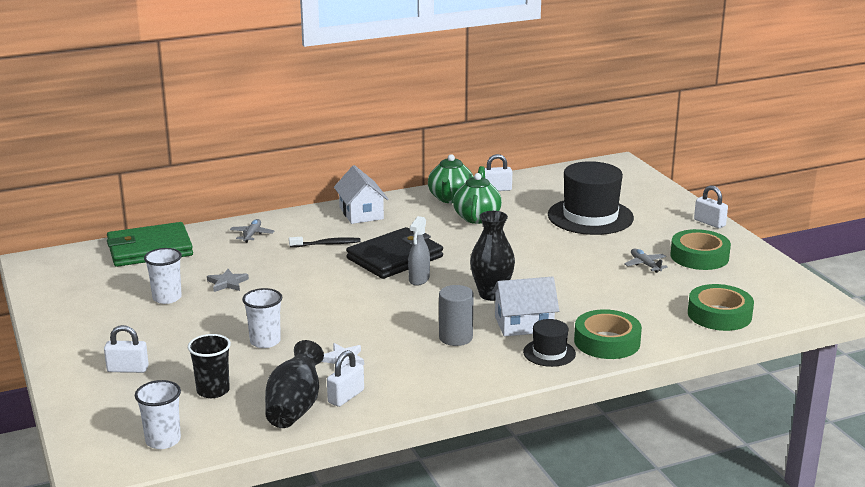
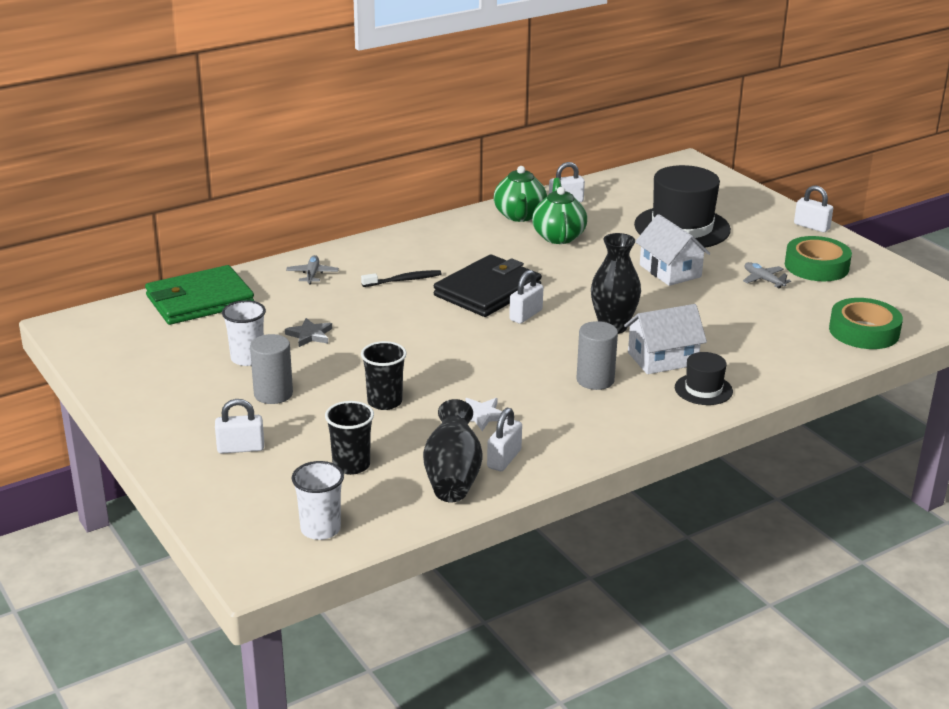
camera: 10 degrees left, 5 degrees up
white cup [242,288,282,348] -> black cup [361,341,407,410]
white house [334,165,389,224] -> white house moved to [635,214,710,286]
grey spray bottle [408,216,430,286] -> white padlock [509,270,543,324]
green tape [574,309,642,359] -> none
none -> grey cylinder [250,334,293,404]

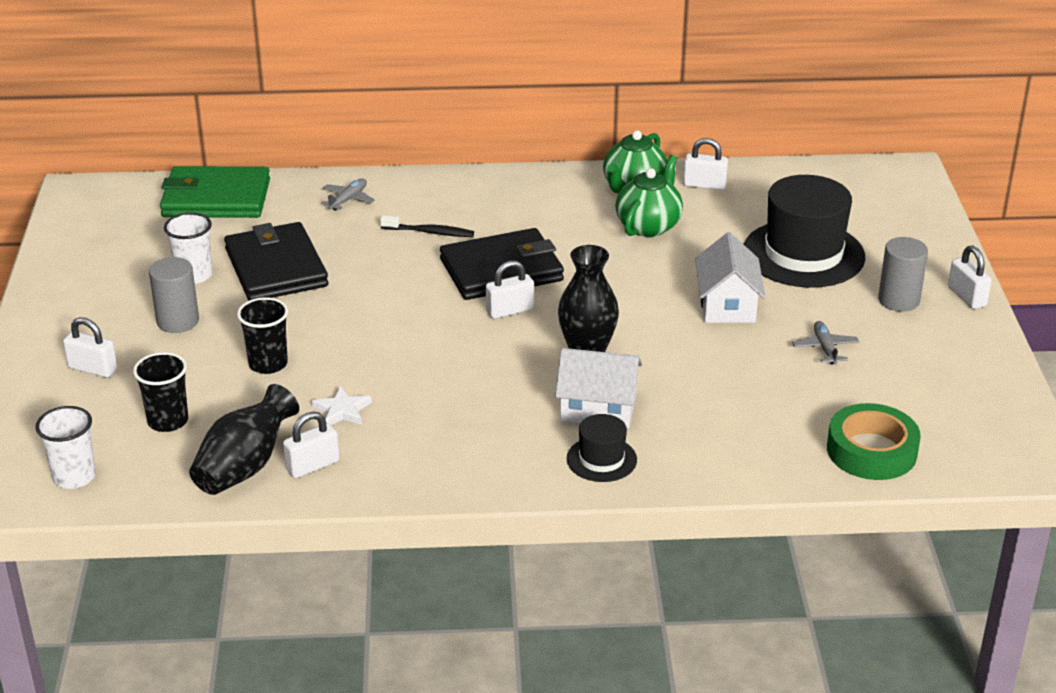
camera: 30 degrees right, 5 degrees up
grey star [285,318,332,347] -> black wallet [224,222,328,301]
grey cylinder [576,321,618,390] -> grey cylinder moved to [878,237,928,312]
green tape [785,236,852,281] -> none

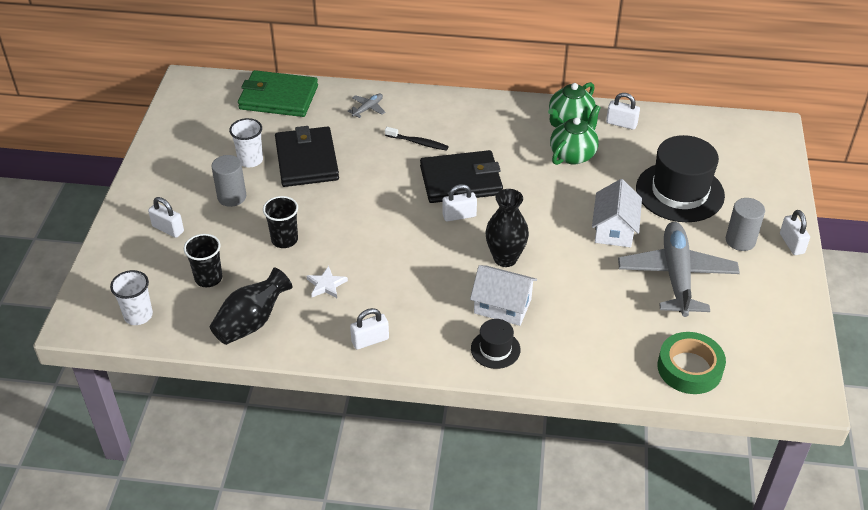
camera: 10 degrees right, 10 degrees up
white padlock [283,411,339,478] -> white padlock moved to [350,308,389,350]
grey plane [792,321,859,365] -> grey plane [618,222,740,317], size x2.48

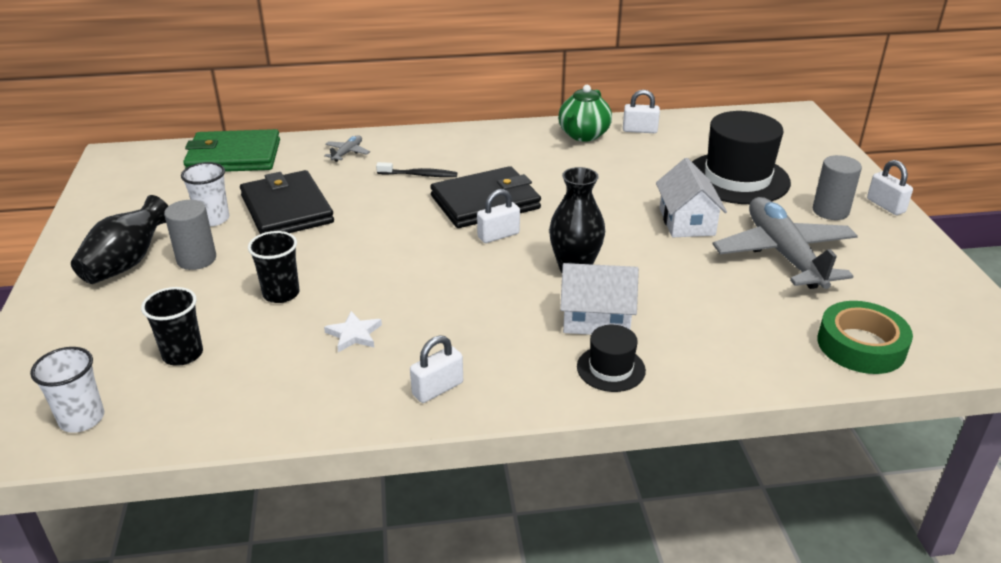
camera: 15 degrees left, 10 degrees down
white padlock [148,197,184,238] -> none
black vase [210,268,292,345] -> black vase moved to [71,195,168,284]
green teapot [550,105,601,165] -> none

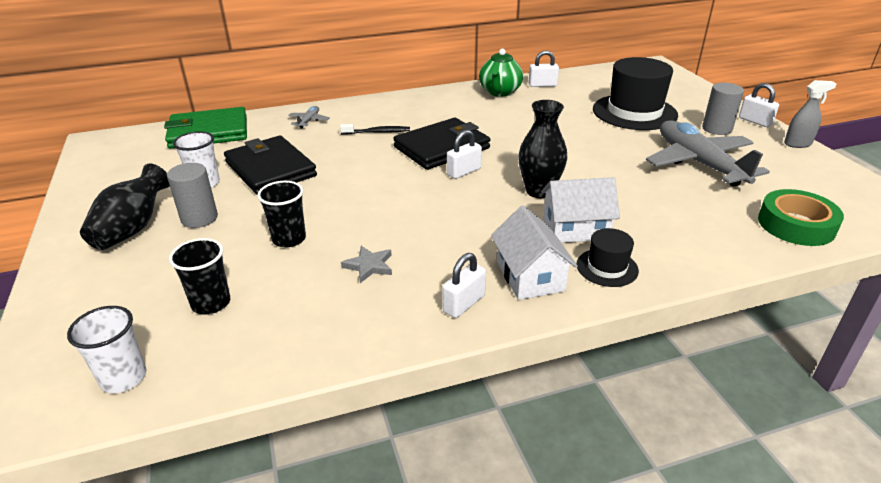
camera: 10 degrees left, 0 degrees up
white star [324,311,382,352] -> grey star [341,246,392,283]
white house [656,158,727,237] -> white house moved to [491,206,578,300]
none -> grey spray bottle [784,80,837,148]

